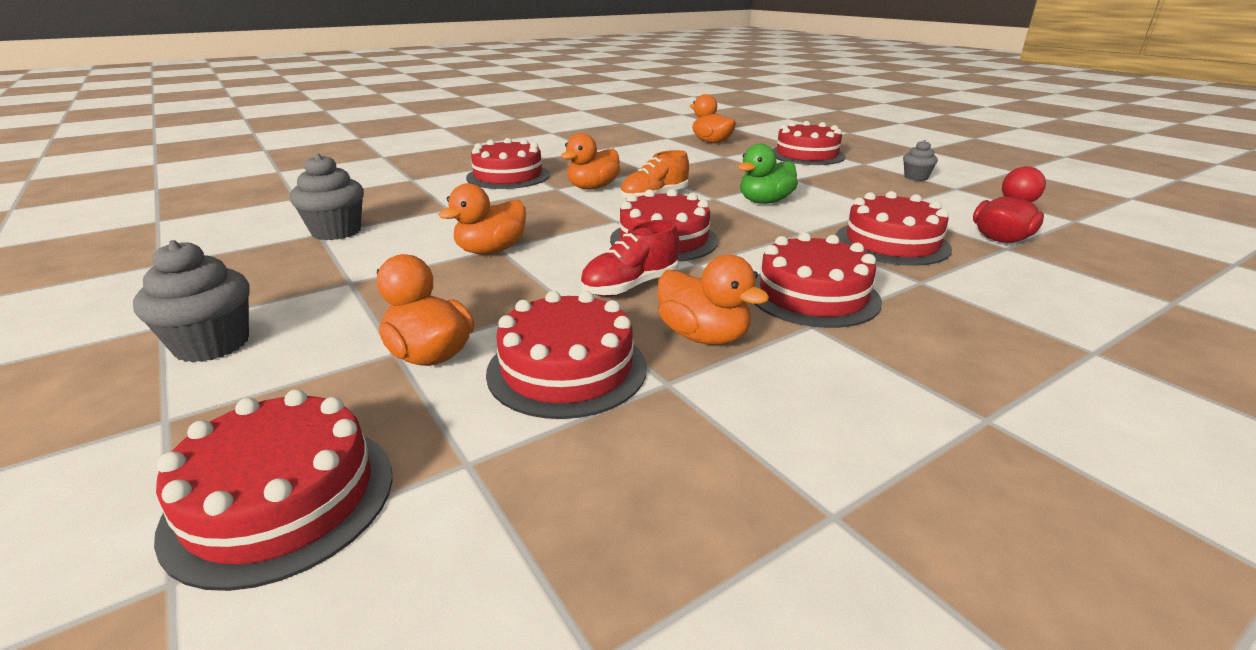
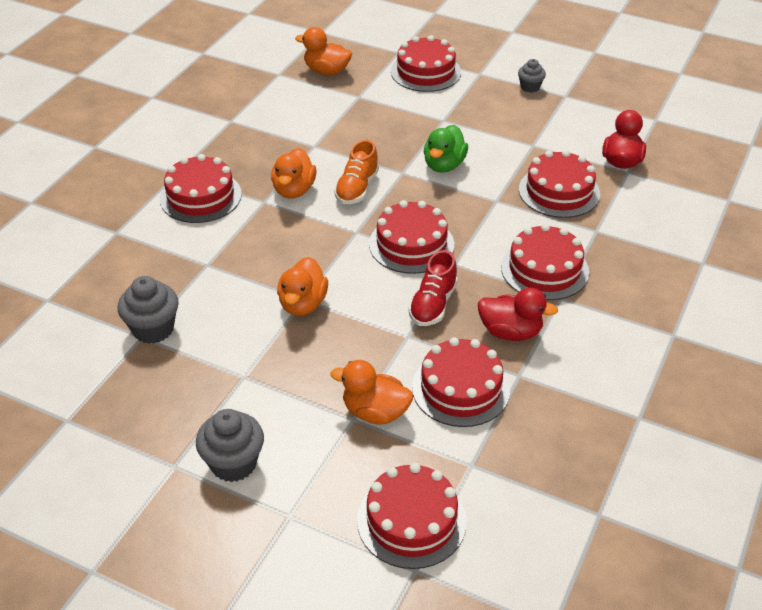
camera: 30 degrees left, 15 degrees up
orange duck [657,254,769,345] -> red duck [478,288,558,341]

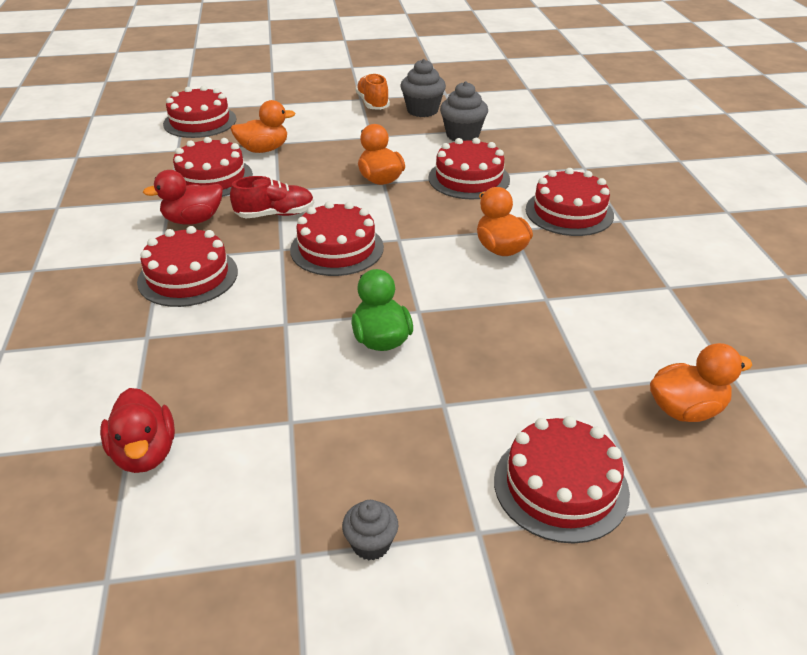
camera: 145 degrees right, 5 degrees down
grey cupcake [196,409,264,482] -> grey cupcake moved to [401,59,446,117]
orange shoe [334,140,379,204] -> orange shoe moved to [355,73,390,110]
red shoe [408,250,458,326] -> red shoe turned 90 degrees clockwise [230,176,314,218]
red cake [519,150,600,218] -> red cake moved to [428,138,510,199]

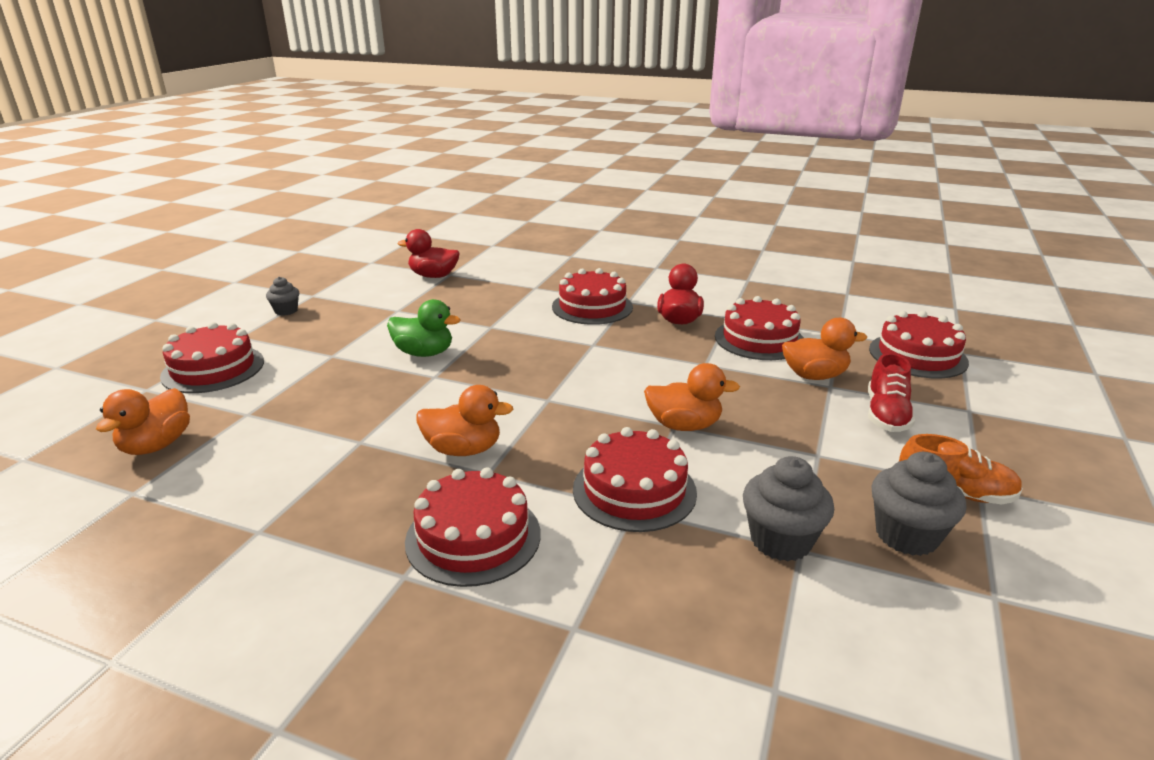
camera: 120 degrees right, 10 degrees down
red shoe [230,176,314,218] -> red shoe moved to [868,353,915,432]
orange duck [231,100,295,153] -> orange duck turned 105 degrees counterclockwise [782,318,867,380]
red cake [290,201,384,276] -> none

